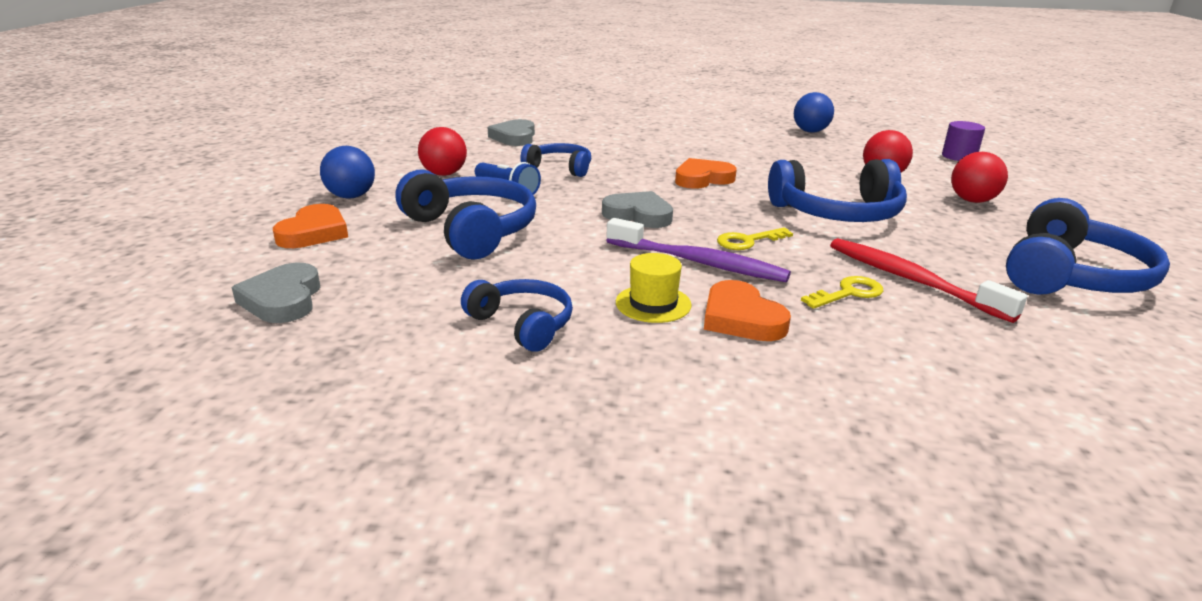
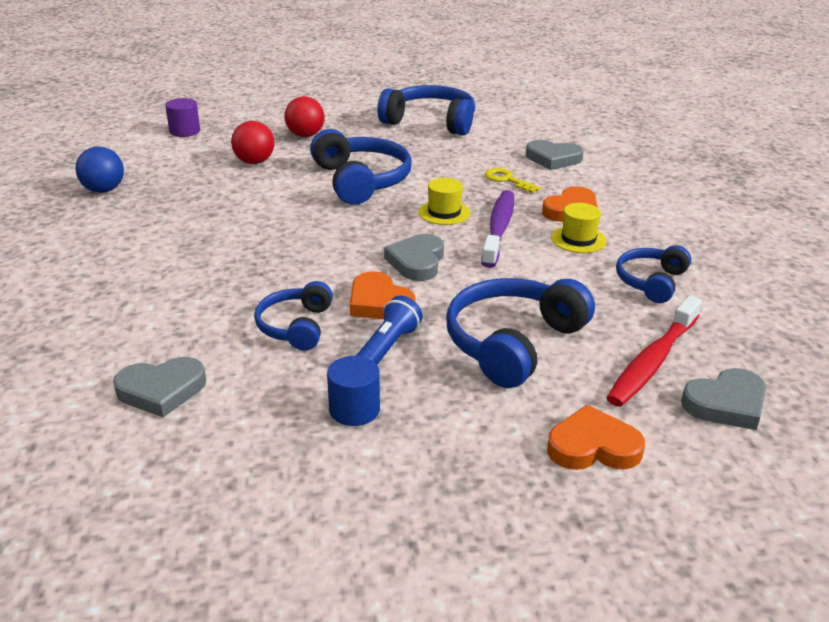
camera: 105 degrees left, 5 degrees up
blue ball [320,146,375,199] -> none
red ball [418,127,467,176] -> blue cylinder [327,356,380,426]
orange heart [675,158,737,189] -> orange heart moved to [350,271,415,319]
yellow key [717,228,793,250] -> yellow hat [419,178,471,225]
red toothbrush [830,238,1028,323] -> red toothbrush moved to [607,295,702,407]
none -> grey heart [526,140,584,170]

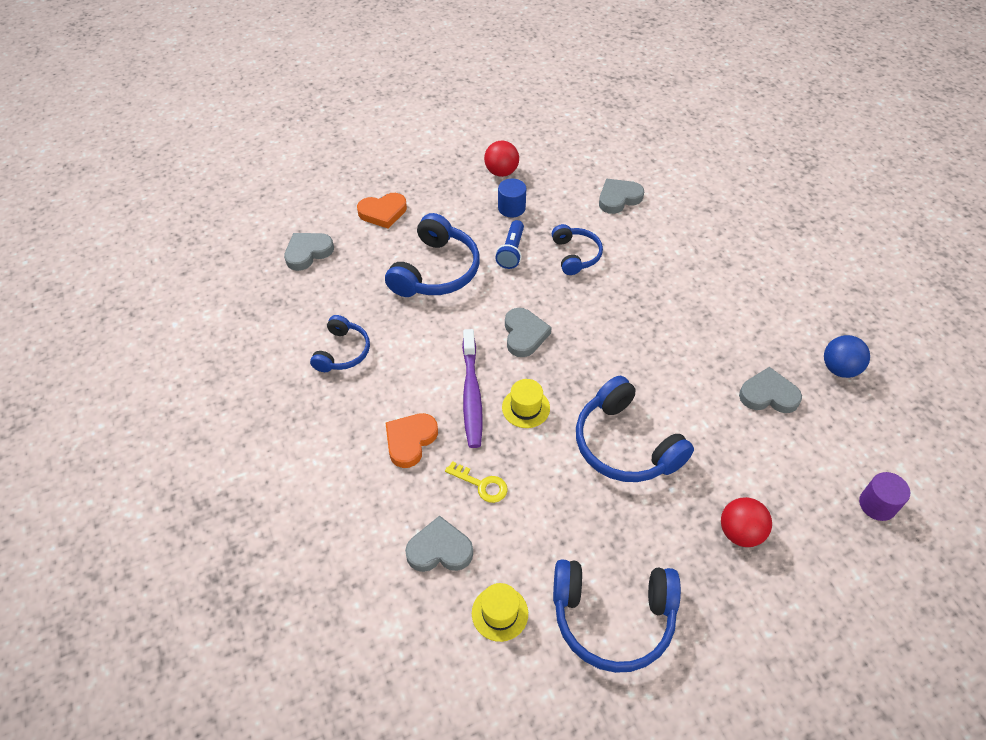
camera: 165 degrees right, 20 degrees up
red ball [231,121,274,164] -> red ball moved to [484,141,519,177]
orange heart [350,271,415,319] -> none
yellow hat [551,203,606,253] -> yellow hat moved to [472,583,528,642]
red toothbrush [607,295,702,407] -> none
none -> grey heart [739,367,802,413]

